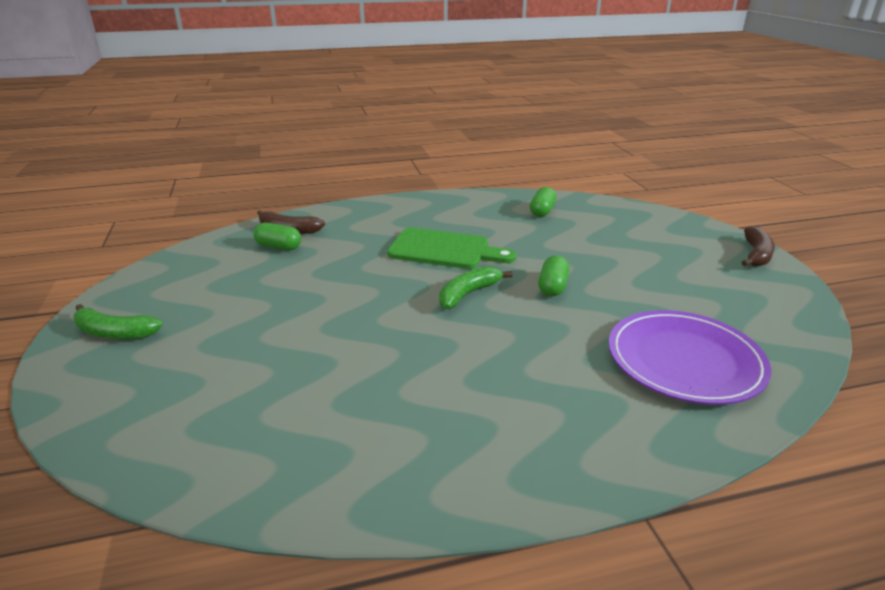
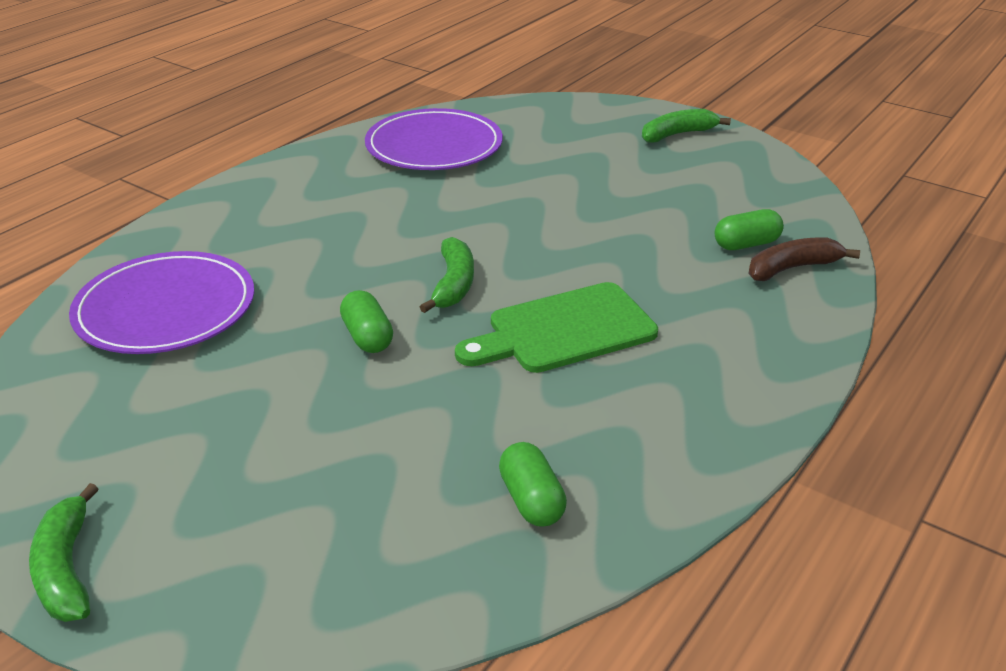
camera: 140 degrees right, 5 degrees up
brown banana [742,226,775,267] -> green banana [29,483,98,622]
none -> purple plate [365,108,503,170]

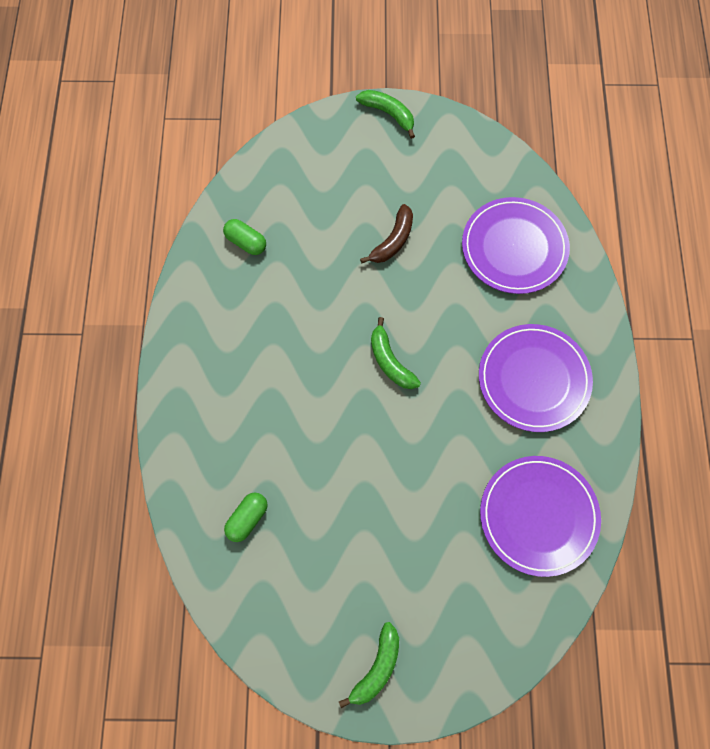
camera: 145 degrees right, 35 degrees up
green capsule [340,290,393,353] -> none
green cutting board [455,282,658,373] -> none
brown banana [748,237,860,281] -> brown banana moved to [360,204,413,263]
none -> purple plate [479,324,593,432]

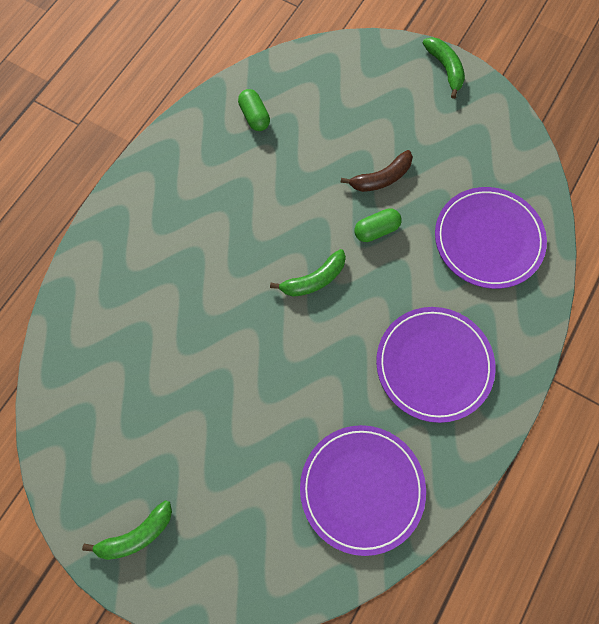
camera: 30 degrees right, 0 degrees up
green capsule [224,493,268,542] -> green capsule moved to [354,208,402,242]
green banana [371,317,421,389] -> green banana turned 120 degrees counterclockwise [270,249,346,297]

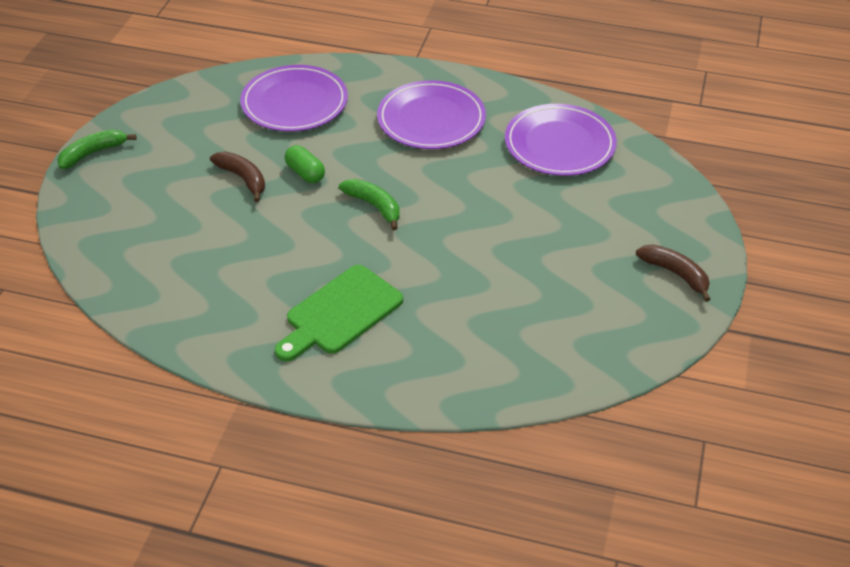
camera: 105 degrees left, 25 degrees down
green banana [82,500,172,560] -> brown banana [636,244,711,302]
green capsule [238,89,270,131] -> none
none -> green cutting board [274,265,403,362]

